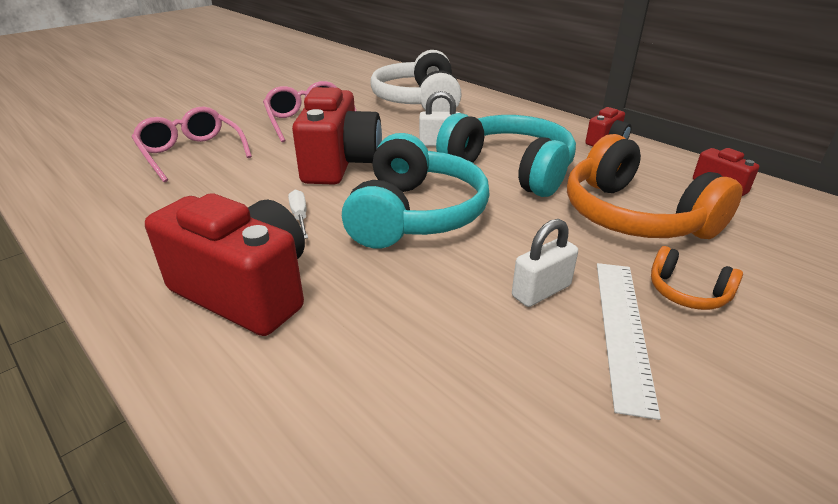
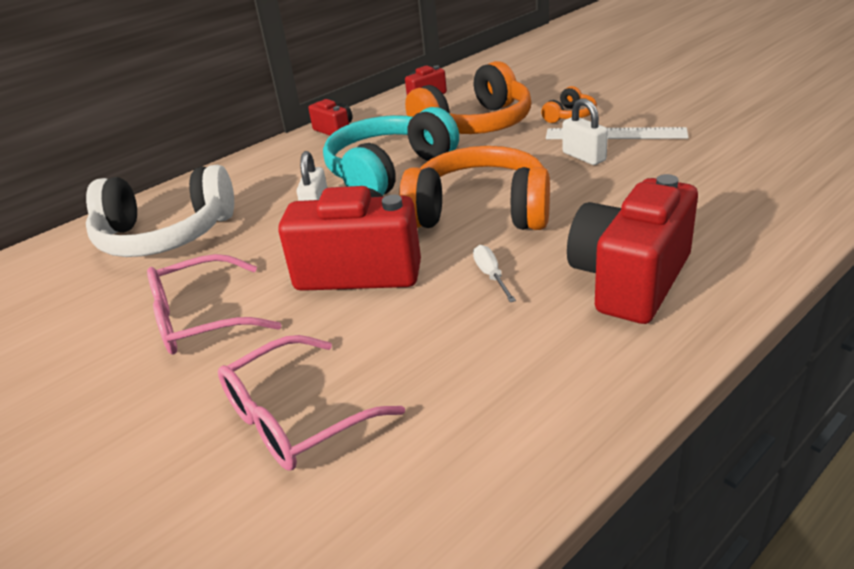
camera: 85 degrees left, 0 degrees up
white screwdriver [288,190,308,239] -> white screwdriver turned 90 degrees clockwise [473,245,516,302]
turquoise headphones [342,133,489,248] -> orange headphones [399,146,550,230]

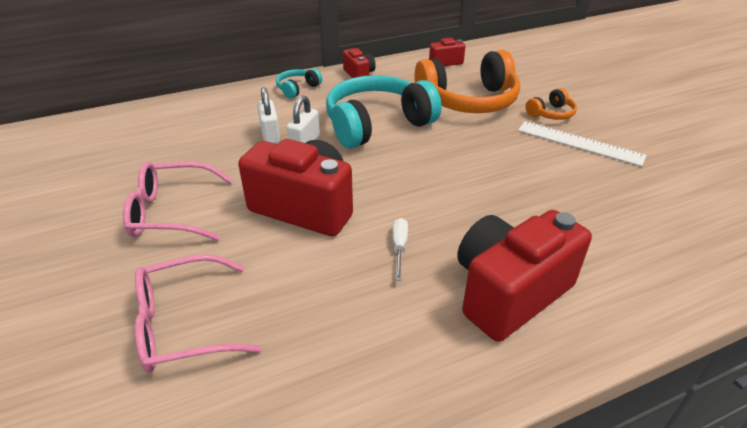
camera: 15 degrees right, 5 degrees up
white headphones [86,165,234,257] -> none
orange headphones [399,146,550,230] -> none
white padlock [562,98,608,165] -> white padlock moved to [257,87,280,144]
none -> turquoise headphones [276,68,322,99]

